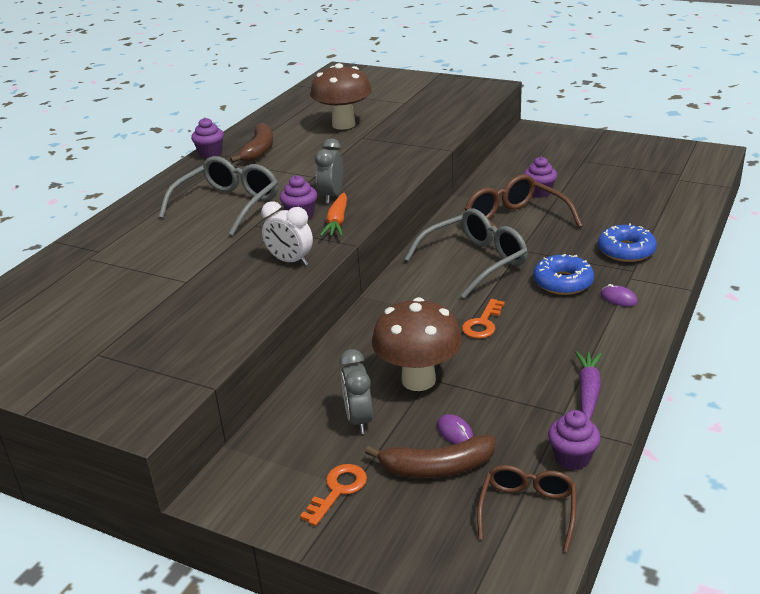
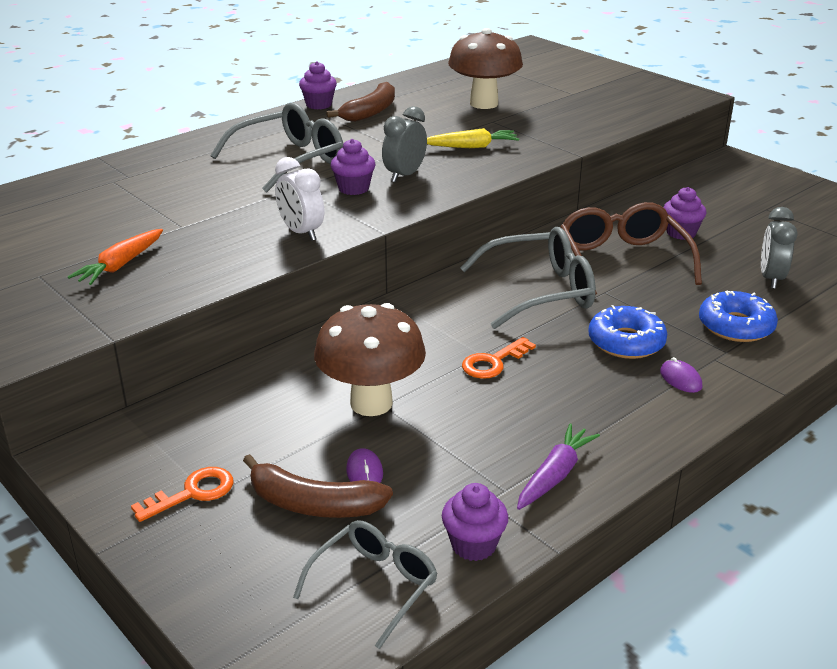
camera: 20 degrees right, 0 degrees up
orange carrot [320,192,347,236] -> orange carrot moved to [68,229,163,285]
grey clock [339,349,373,434] -> grey clock moved to [761,207,797,289]
brown glasses [477,465,576,552] -> grey glasses [293,520,438,649]
none -> yellow carrot [427,128,519,148]

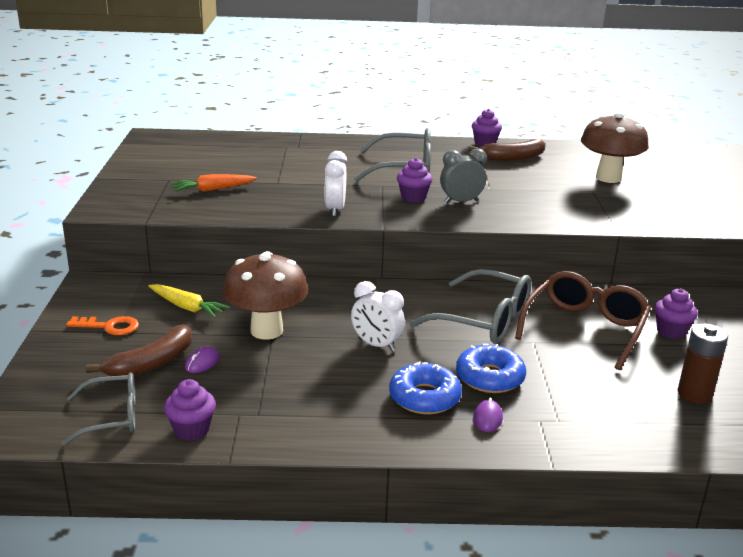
camera: 40 degrees right, 5 degrees down
brown banana [243,454,393,518] -> brown banana turned 105 degrees counterclockwise [86,324,192,376]
yellow carrot [427,128,519,148] -> yellow carrot moved to [149,284,230,318]
orange key [462,337,536,379] -> white clock [351,281,405,352]
purple carrot [517,423,600,510] -> none
blue donut [699,291,778,342] -> blue donut moved to [389,361,462,414]
grey clock [761,207,797,289] -> brown battery [678,324,728,404]

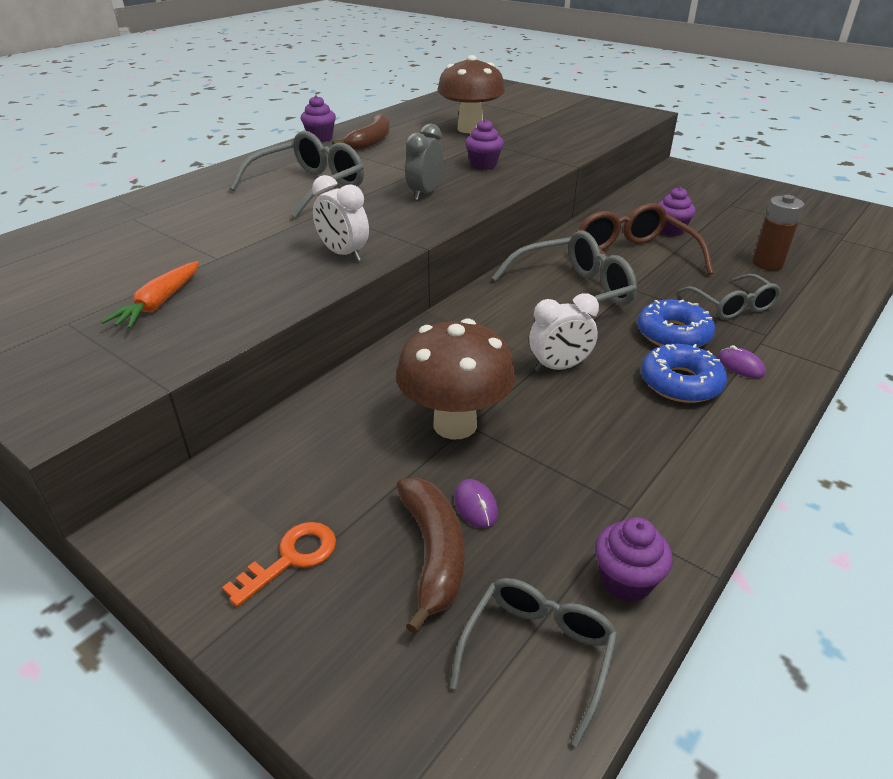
camera: 50 degrees left, 10 degrees up
yellow carrot [149,284,230,318] -> none
purple cupcake [397,158,433,203] -> purple cupcake moved to [465,119,504,170]
none -> grey glasses [678,274,781,319]

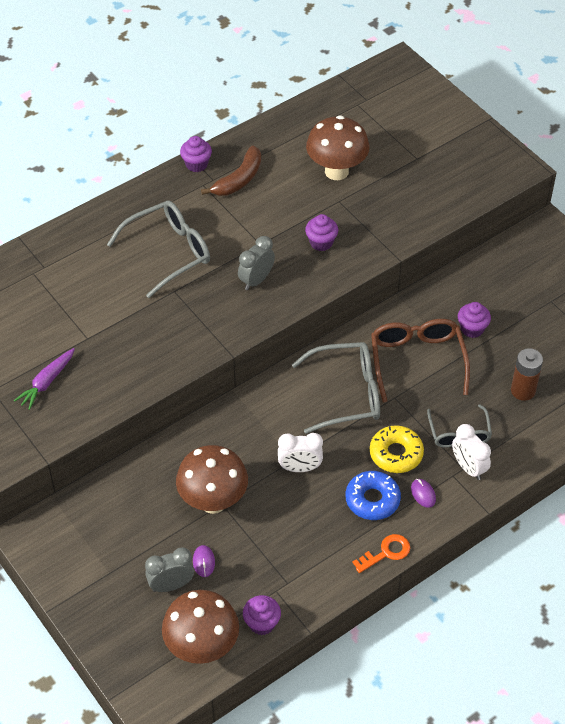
camera: 15 degrees right, 15 degrees up
orange carrot [101,261,199,329] -> purple carrot [14,348,75,410]
orange key [222,522,336,607] -> orange key moved to [353,534,410,573]
white clock [312,175,369,261] -> white clock moved to [452,424,491,480]
brown banana [396,478,464,634] -> grey clock [145,548,194,592]
grey glasses [450,578,618,747] -> brown mushroom [162,590,239,664]
blue donut [637,299,715,347] -> yellow donut [370,425,424,473]

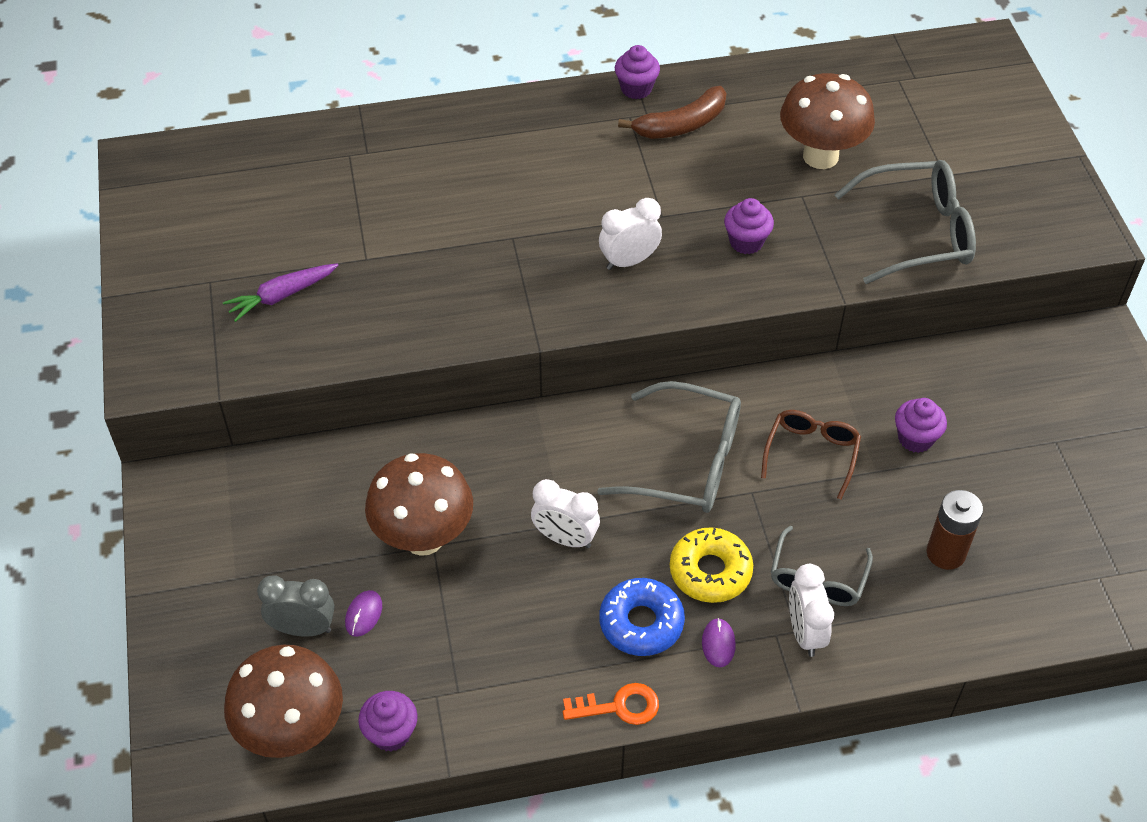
camera: 25 degrees right, 0 degrees up
grey glasses [107,201,210,298] -> grey glasses moved to [834,160,976,284]
grey clock [238,236,275,290] -> white clock [599,198,662,270]
brown glasses [371,319,470,403] -> brown glasses [761,410,861,500], size x0.63

